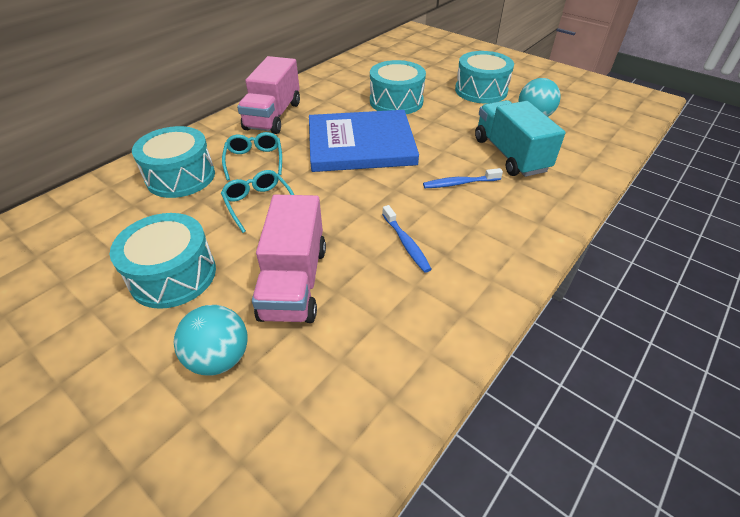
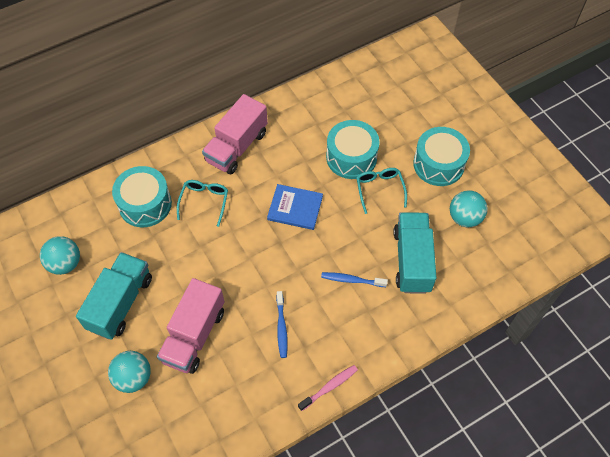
camera: 20 degrees right, 15 degrees up
turquoise drum [110,213,216,309] -> turquoise truck [76,252,152,340]
turquoise glasses [221,170,294,233] -> turquoise glasses moved to [356,168,407,214]
blue book [309,110,419,172] -> blue book [267,184,323,230], size x0.54
none -> turquoise ball [40,236,80,275]
none -> pink toothbrush [298,365,358,411]

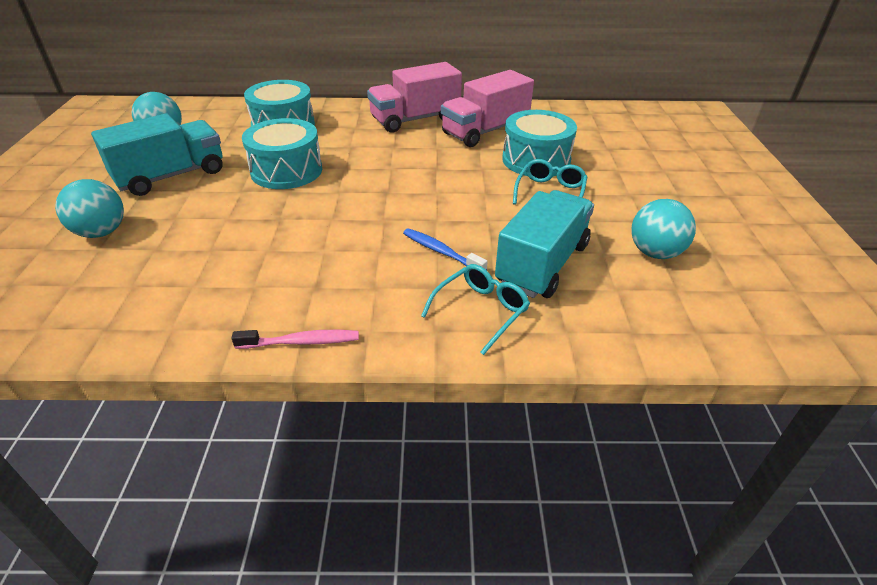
camera: 30 degrees right, 20 degrees down
pink truck [157,278,225,374] -> pink truck moved to [441,70,534,147]
turquoise glasses [177,180,228,227] -> turquoise glasses moved to [421,264,530,355]
blue book [267,184,323,230] -> none
blue toothbrush [276,291,288,358] -> none
turquoise drum [413,127,470,186] -> turquoise drum moved to [242,118,322,189]

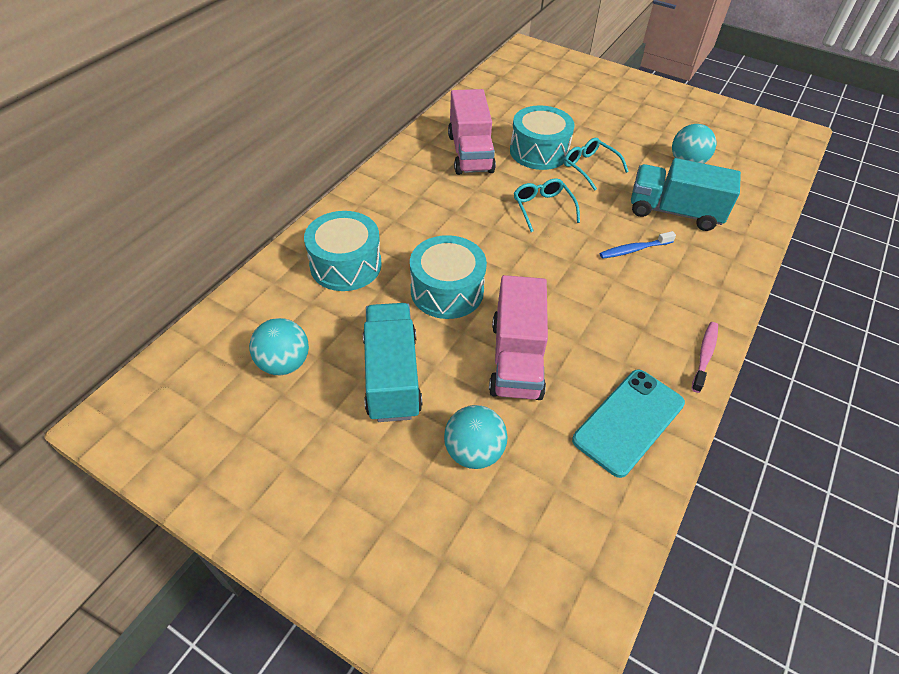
camera: 60 degrees left, 10 degrees up
pink truck [367,62,462,133] -> pink truck moved to [489,275,548,400]
turquoise glasses [421,264,530,355] -> turquoise glasses moved to [514,178,580,232]
turquoise truck [495,190,594,298] -> turquoise truck turned 45 degrees counterclockwise [631,158,741,231]
none -> turquoise phone [572,369,685,478]

